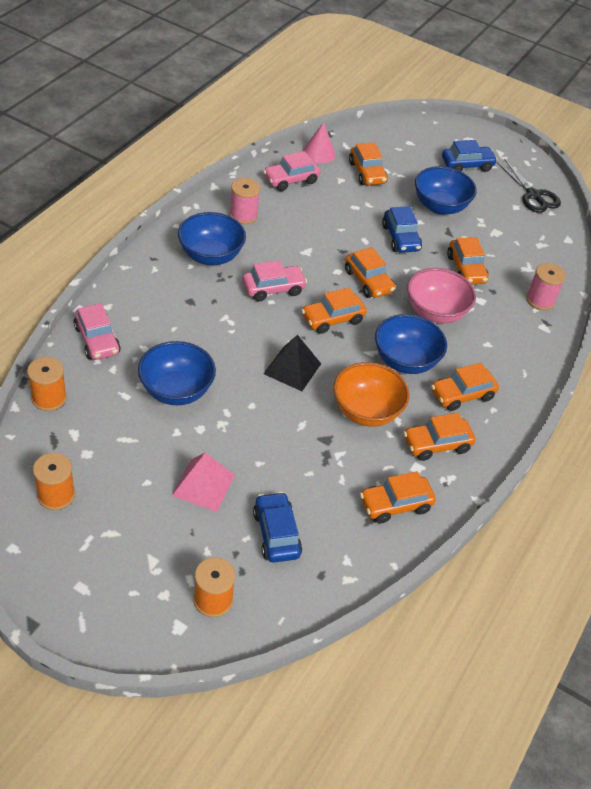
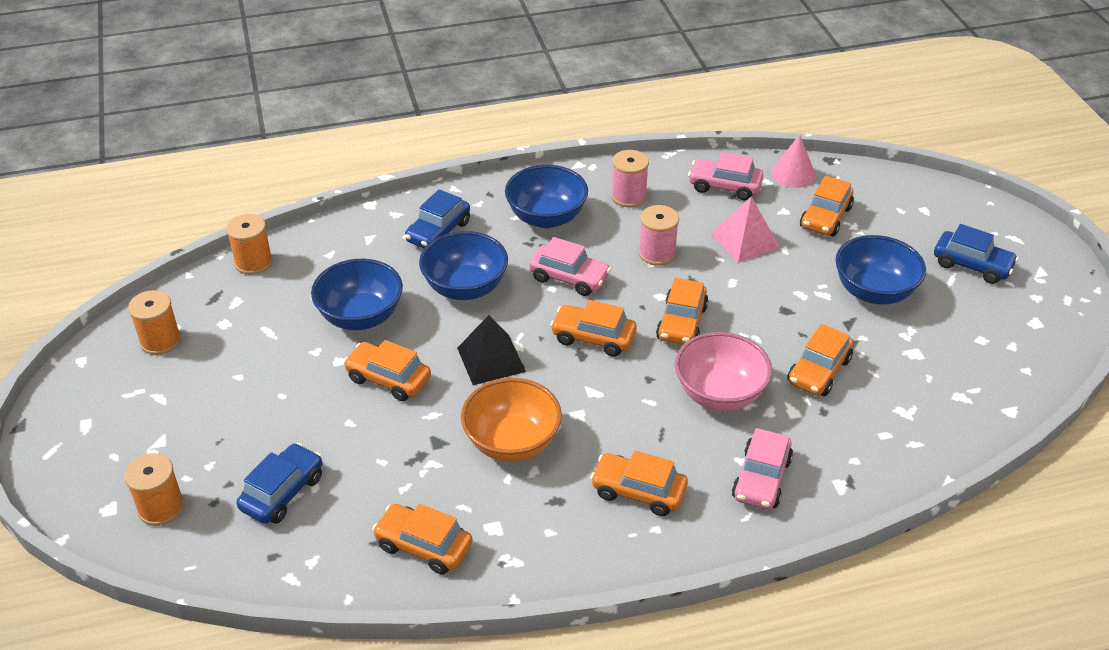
camera: 50 degrees right, 5 degrees down
pink car [74,303,121,360] -> pink car moved to [732,428,793,509]
pink pyramid [172,452,235,512] -> pink pyramid moved to [711,196,780,263]
blue bowl [375,314,447,374] -> blue bowl moved to [419,231,508,300]
blue car [382,206,422,253] -> blue car moved to [405,189,470,248]
orange car [403,413,475,461] -> orange car moved to [343,340,431,401]
black scissors [497,159,561,213] -> none
pink spool [526,263,566,310] -> pink spool moved to [638,205,679,266]

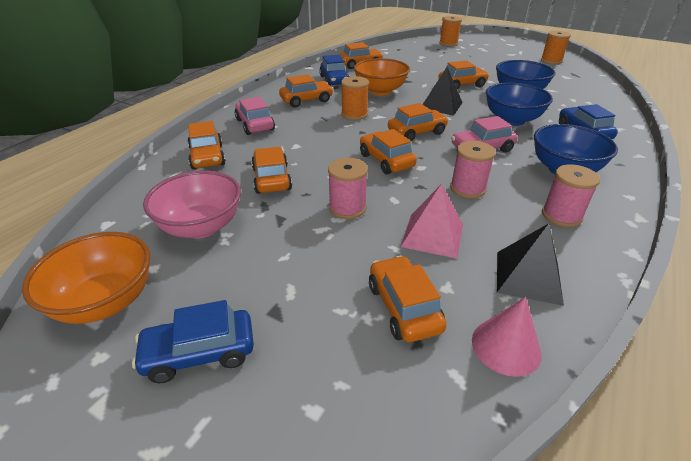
camera: 135 degrees right, 5 degrees down
orange spool [226,214,273,275] -> orange spool moved to [341,76,369,120]
blue car [236,443,322,524] -> blue car moved to [319,55,350,86]
pink bowl [675,332,772,411] -> pink bowl moved to [143,171,241,238]
pink car [688,152,764,200] -> black pyramid [497,224,564,306]
blue bowl [835,235,926,305] -> none
none -> orange bowl [22,232,150,324]
none -> orange car [188,121,226,169]
none -> pink spool [328,158,368,219]

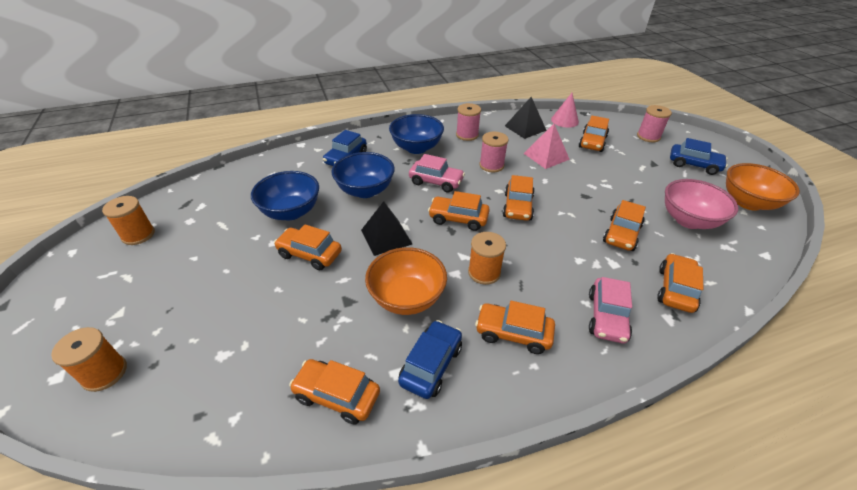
camera: 140 degrees left, 5 degrees up
pink spool [328,158,368,219] -> pink spool moved to [637,105,672,143]

